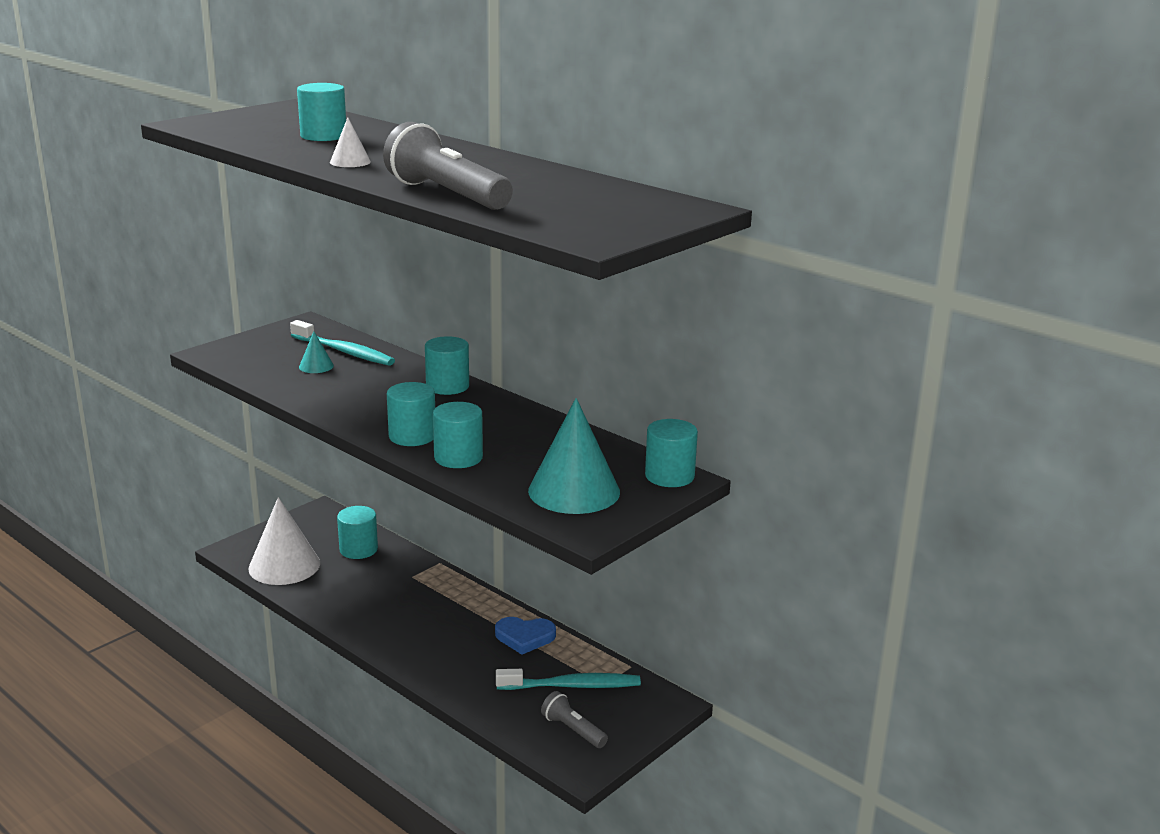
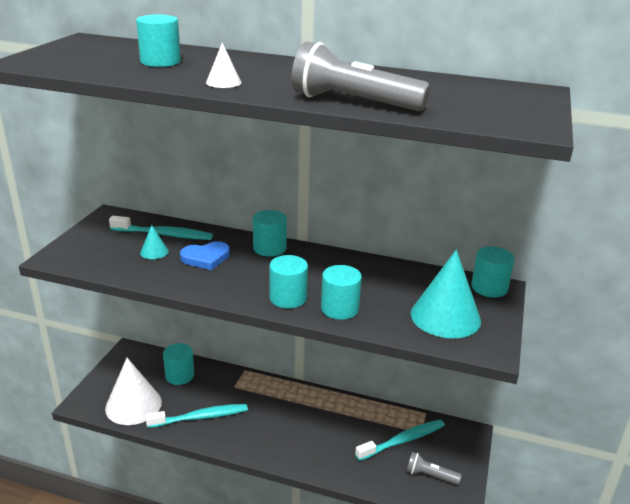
camera: 25 degrees left, 5 degrees up
blue heart [495,617,556,655] -> blue heart moved to [180,241,230,270]
none -> turquoise toothbrush [145,404,248,428]

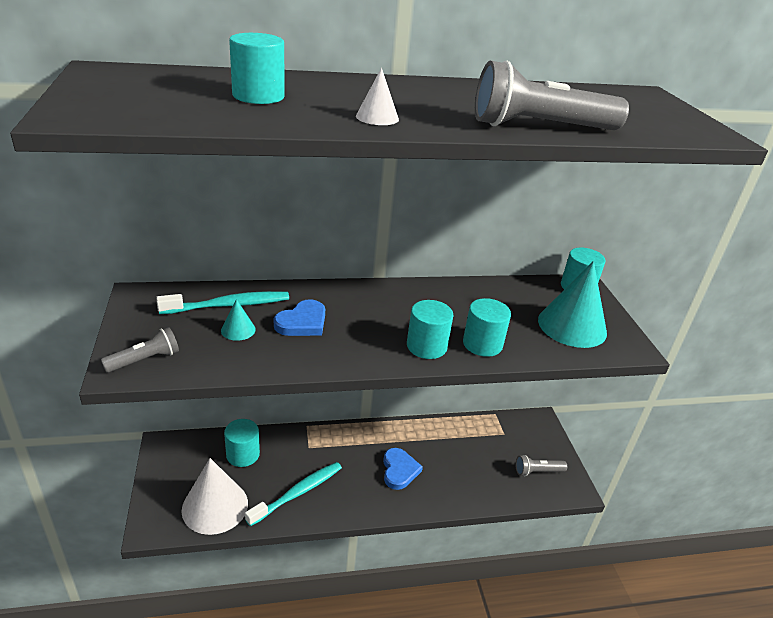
camera: 30 degrees left, 5 degrees up
turquoise cylinder [253,210,287,257] -> none
turquoise toothbrush [355,419,445,461] -> none
none -> grey flashlight [101,327,179,373]
none -> blue heart [383,448,423,490]

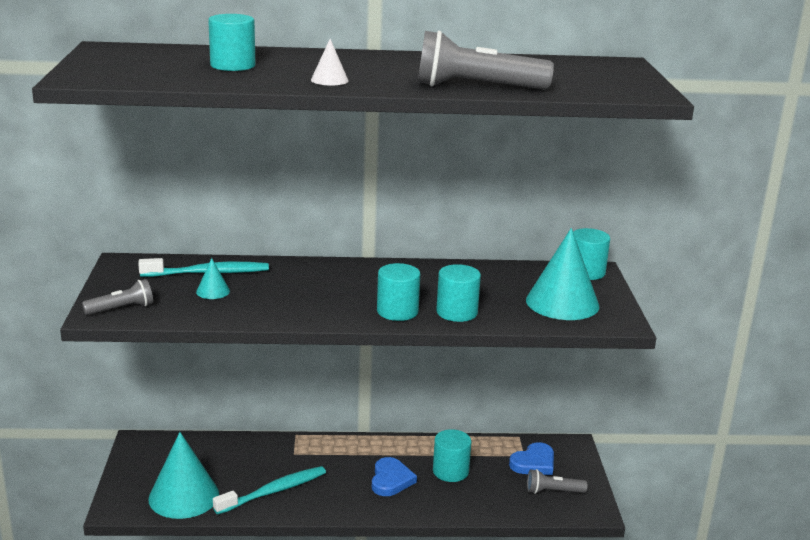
camera: 10 degrees right, 10 degrees down
white cone [181,458,248,535] -> turquoise cone [149,432,219,519]
turquoise cylinder [224,419,260,467] -> turquoise cylinder moved to [433,429,471,482]
blue heart [274,299,325,336] -> blue heart moved to [509,442,554,475]

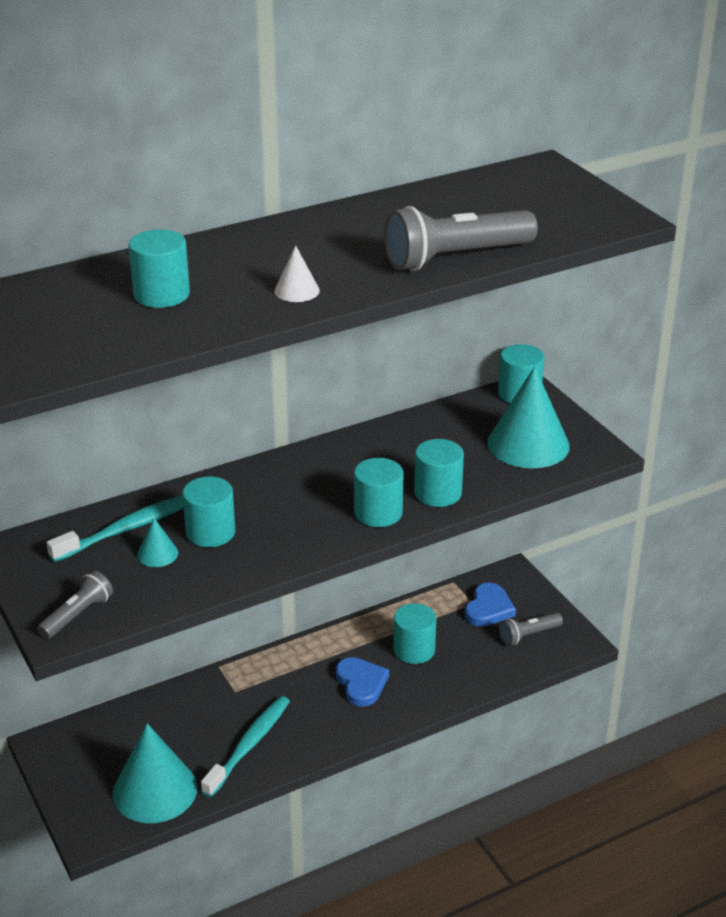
camera: 25 degrees left, 10 degrees up
none -> turquoise cylinder [182,476,235,547]

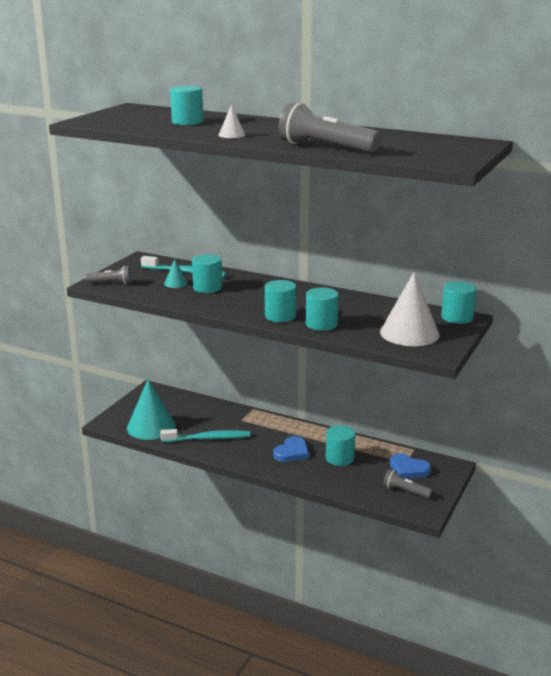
camera: 55 degrees right, 10 degrees down
blue heart [465,583,516,627] -> blue heart turned 45 degrees clockwise [390,453,431,479]
turquoise cone [487,366,570,468] -> white cone [380,272,440,346]

